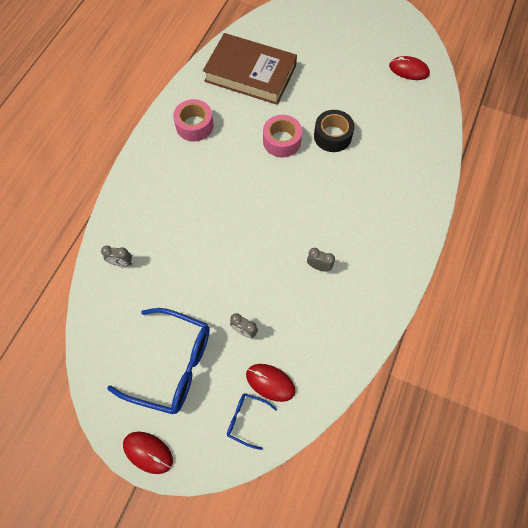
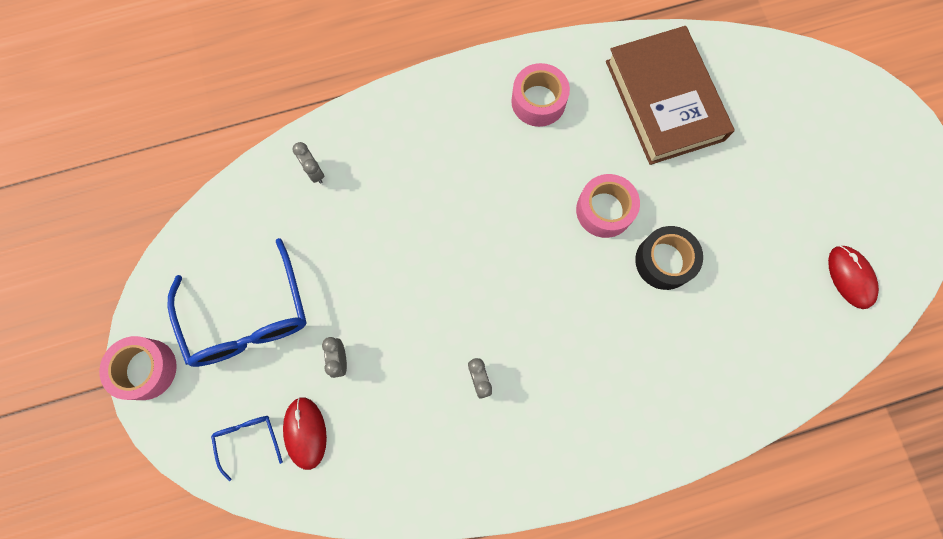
camera: 50 degrees right, 10 degrees up
red mouse [123,432,173,474] -> pink tape [99,336,177,400]

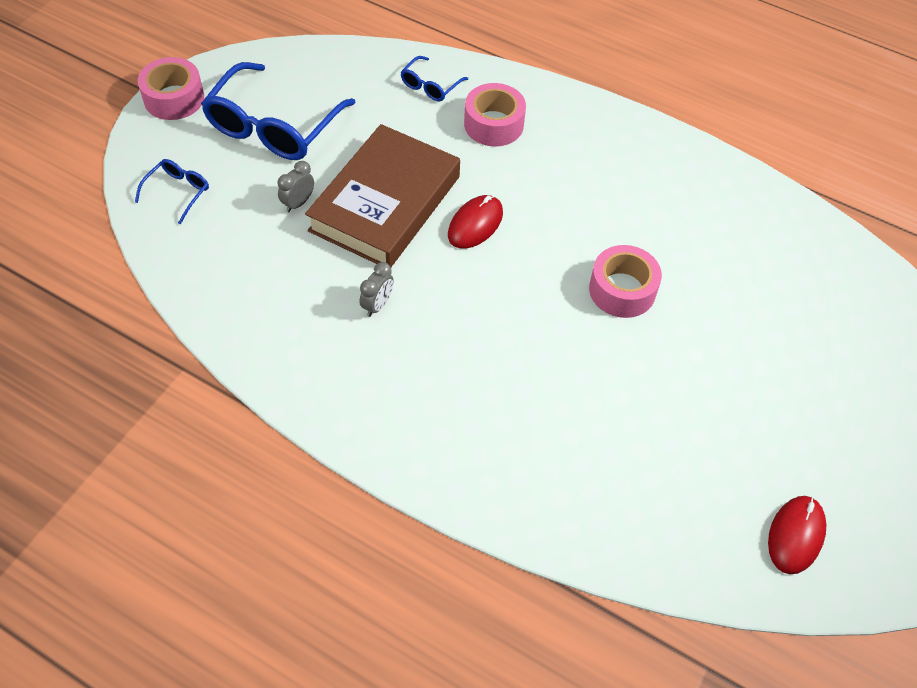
camera: 45 degrees right, 20 degrees down
red mouse [283,397,327,470] -> red mouse moved to [448,195,503,249]
grey clock [293,142,324,184] -> blue glasses [400,56,468,101]
pink tape [511,63,570,127] -> pink tape moved to [464,83,526,146]
brown book [606,26,735,165] -> brown book moved to [305,124,460,267]
black tape [635,226,703,290] -> none

